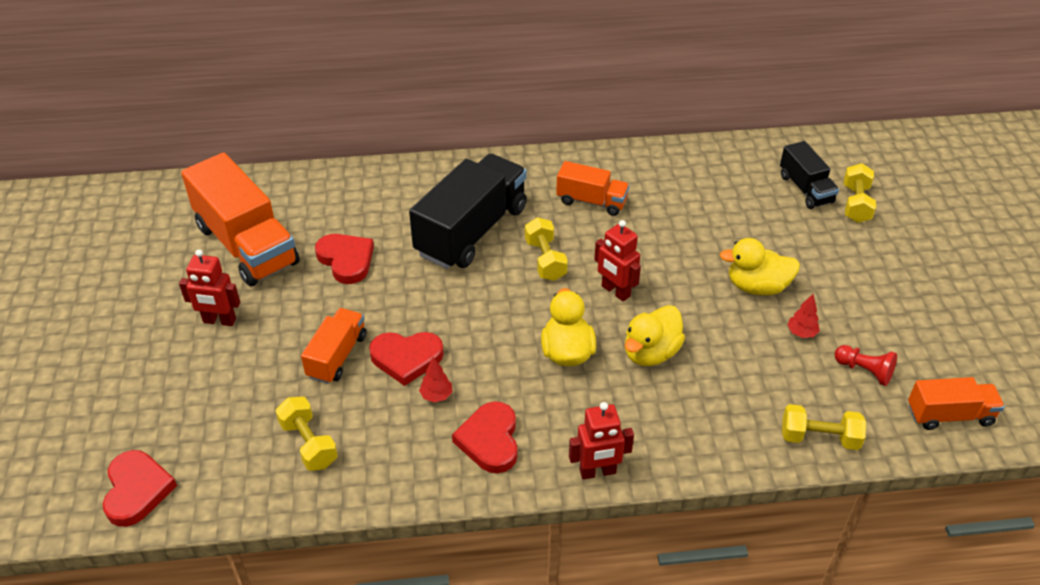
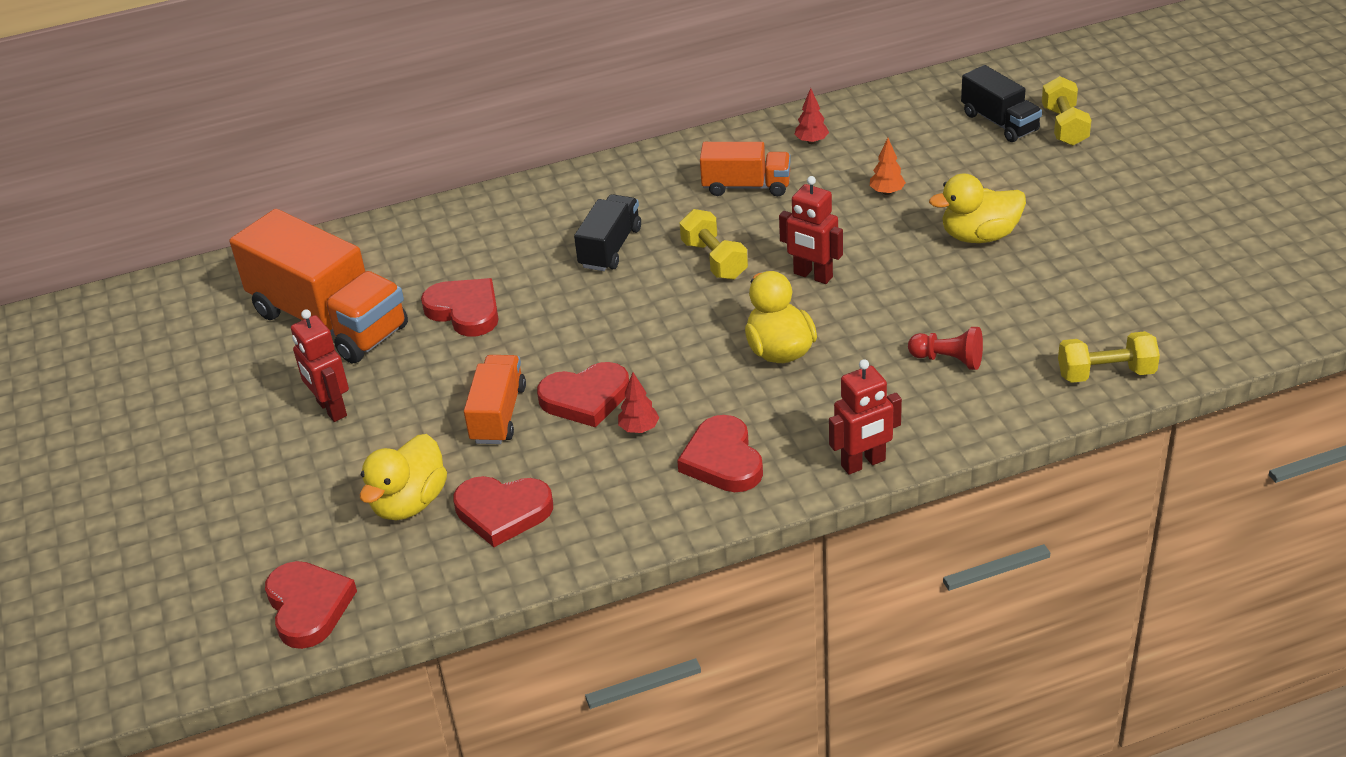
camera: 10 degrees left, 5 degrees down
red robot [179,249,240,326] -> red robot turned 60 degrees clockwise [291,309,349,422]
yellow dumbbell [276,397,338,471] -> red heart [453,476,553,547]
black truck [409,154,527,269] -> black truck [574,194,641,271], size x0.54
yellow duck [625,305,685,366] -> yellow duck moved to [360,434,447,520]
red tree [787,294,820,338] -> red tree moved to [794,88,829,144]
red pawn [835,345,897,386] -> red pawn moved to [908,327,983,370]
orange truck [908,377,1005,430] -> none
none -> orange tree [870,138,906,195]

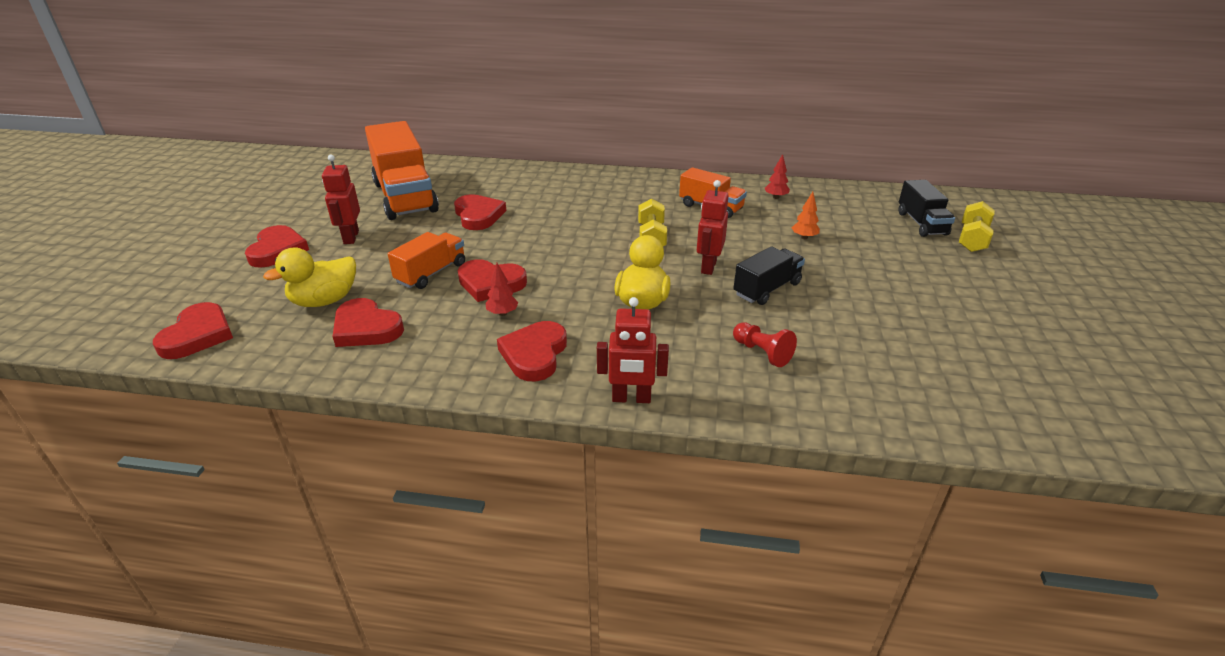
camera: 25 degrees right, 5 degrees down
black truck [574,194,641,271] -> black truck moved to [733,246,805,305]
red robot [779,176,843,284] -> red robot turned 45 degrees clockwise [697,180,729,275]
yellow duck [929,173,1026,243] -> none
yellow dumbbell [1058,331,1160,383] -> none
none -> red heart [245,225,309,268]

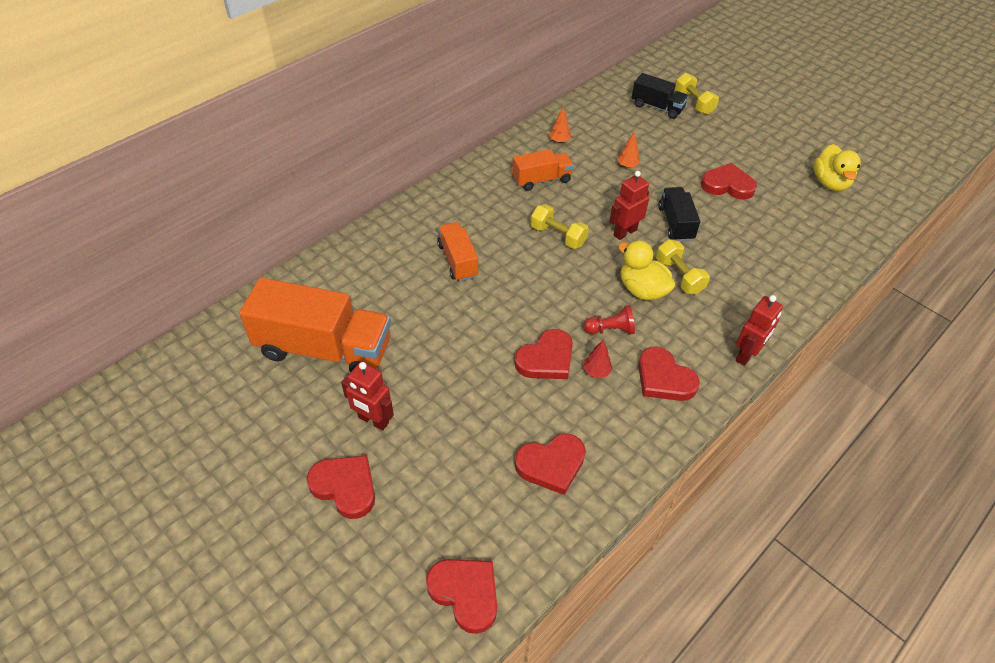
camera: 55 degrees left, 15 degrees up
yellow duck [263,247,356,307] -> yellow duck moved to [814,144,861,191]
orange truck [388,232,465,289] -> orange truck moved to [437,222,478,281]
red heart [454,194,506,230] -> red heart moved to [701,163,757,199]
red robot [697,180,729,275] -> red robot turned 90 degrees clockwise [609,171,649,240]
red pawn [733,322,797,367] -> red pawn moved to [584,305,635,335]
red tree [765,154,790,199] -> orange tree [549,108,571,143]
none -> yellow dumbbell [656,239,710,294]

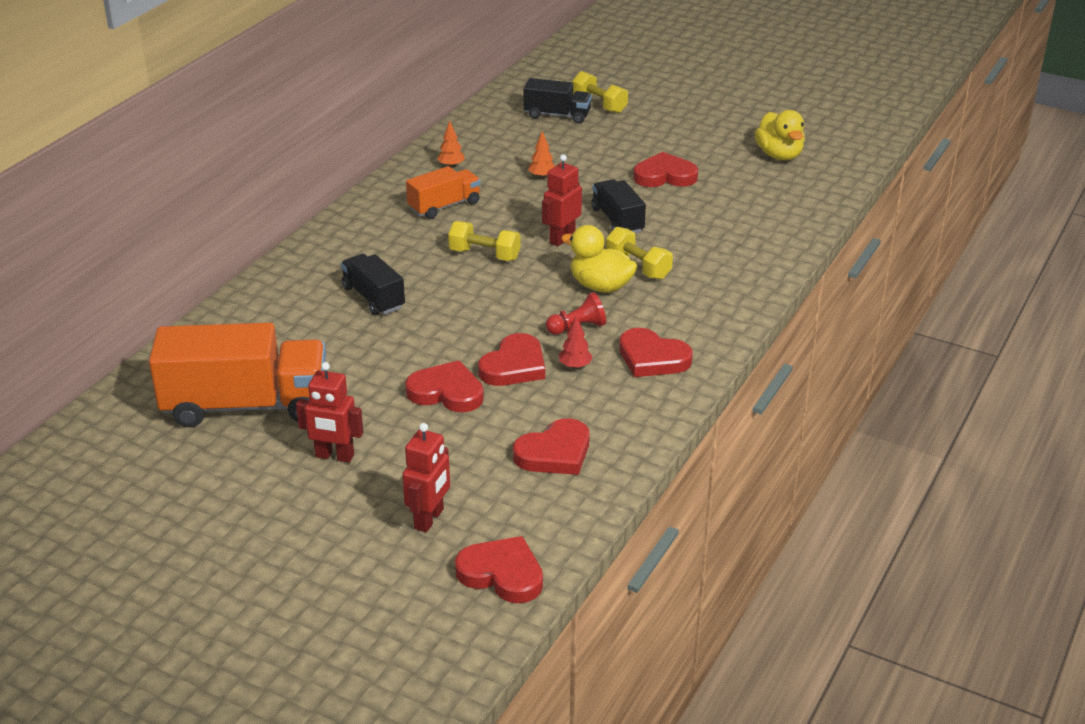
camera: 15 degrees left, 15 degrees down
red heart [306,455,375,519] -> red heart moved to [405,360,484,412]
orange truck [437,222,478,281] -> black truck [341,254,405,315]
red robot [736,295,783,366] -> red robot moved to [402,423,450,532]

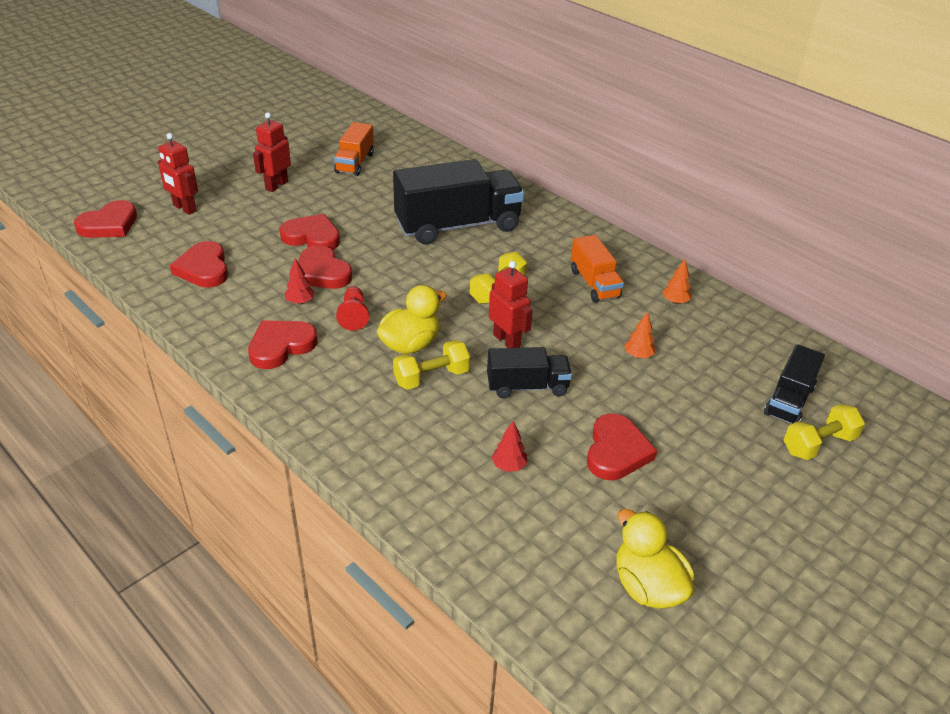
camera: 105 degrees right, 5 degrees up
orange truck [149,323,326,427] -> orange truck [334,122,374,176], size x0.54
black truck [341,254,405,315] -> black truck [393,159,524,244], size x1.87
red heart [405,360,484,412] -> red heart turned 105 degrees counterclockwise [279,214,340,250]
yellow duck [754,110,805,160] -> yellow duck turned 60 degrees clockwise [617,509,694,609]
none -> red tree [492,421,527,472]

